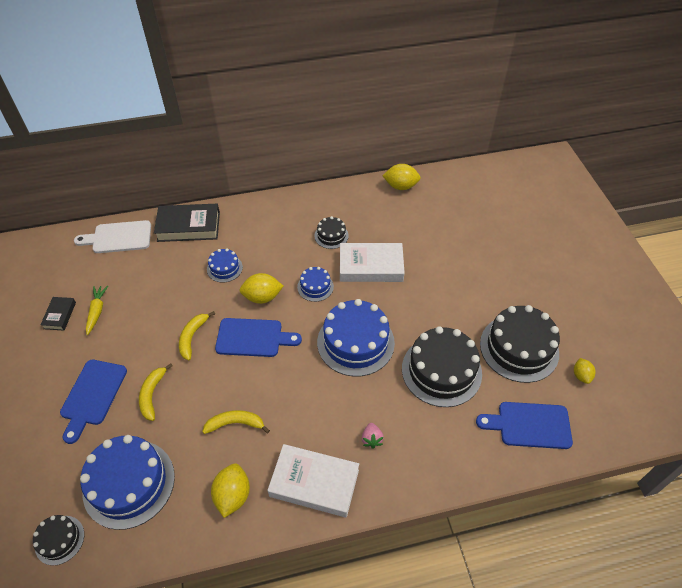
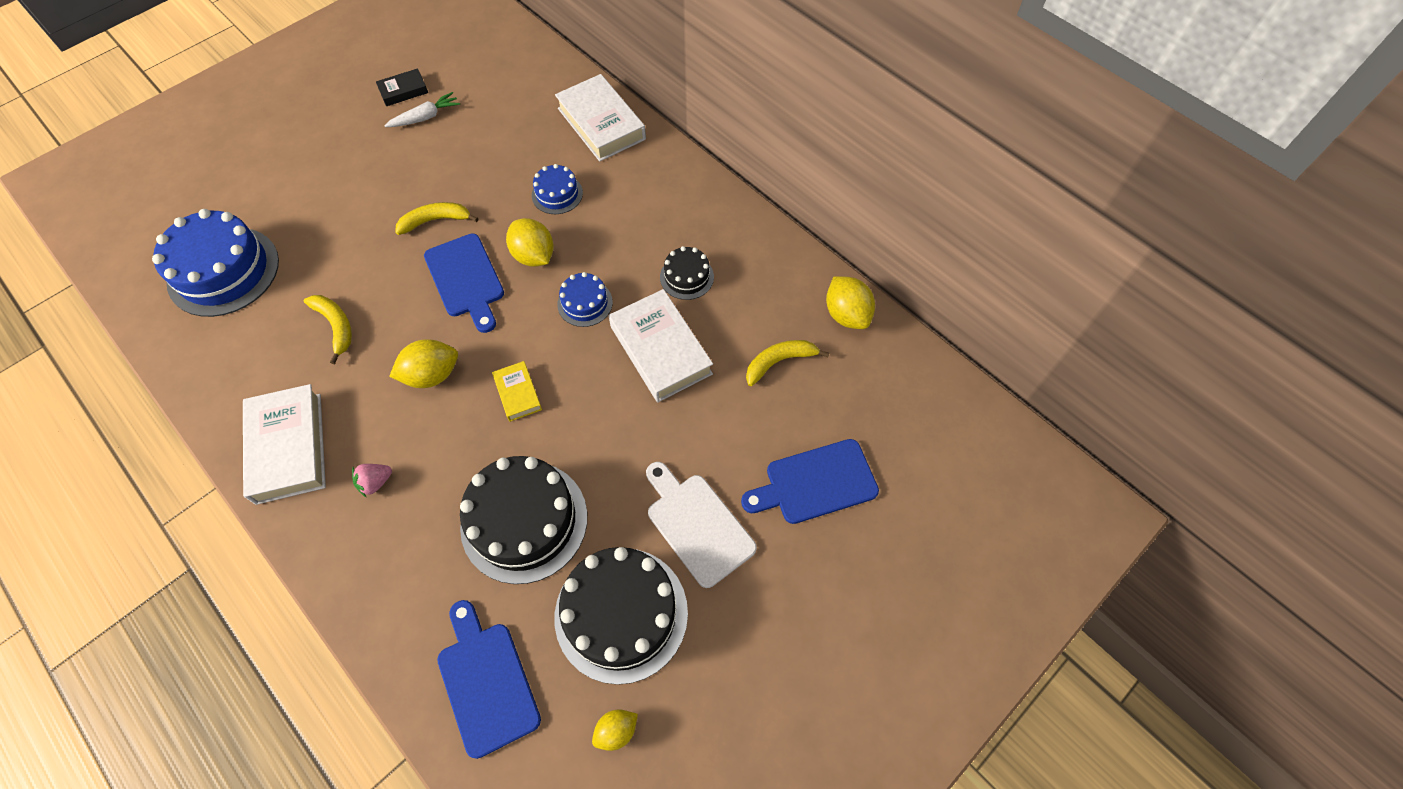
camera: 60 degrees right, 10 degrees up
black cake [33,515,84,566] -> none
blue cutting board [60,360,127,444] -> blue cutting board moved to [741,439,879,524]
white cutting board [74,220,151,253] -> white cutting board moved to [646,462,757,588]
yellow carrot [86,286,108,335] -> white carrot [384,92,460,127]
yellow banana [139,363,173,421] -> yellow banana moved to [746,340,829,386]
black book [154,204,220,242] -> white book [555,74,646,162]
yellow lemon [211,463,250,518] -> yellow lemon moved to [389,339,458,388]
blue cake [317,299,395,377] -> yellow book [492,361,542,422]

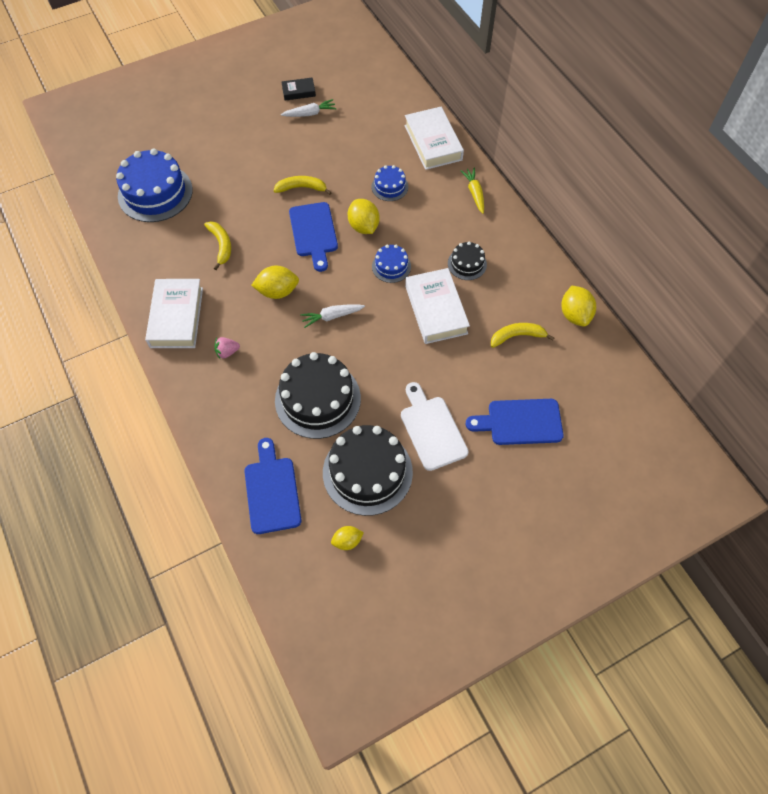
camera: 15 degrees right, 0 degrees up
yellow book [492,361,542,422] -> white carrot [300,304,365,328]
none -> yellow carrot [460,168,484,214]

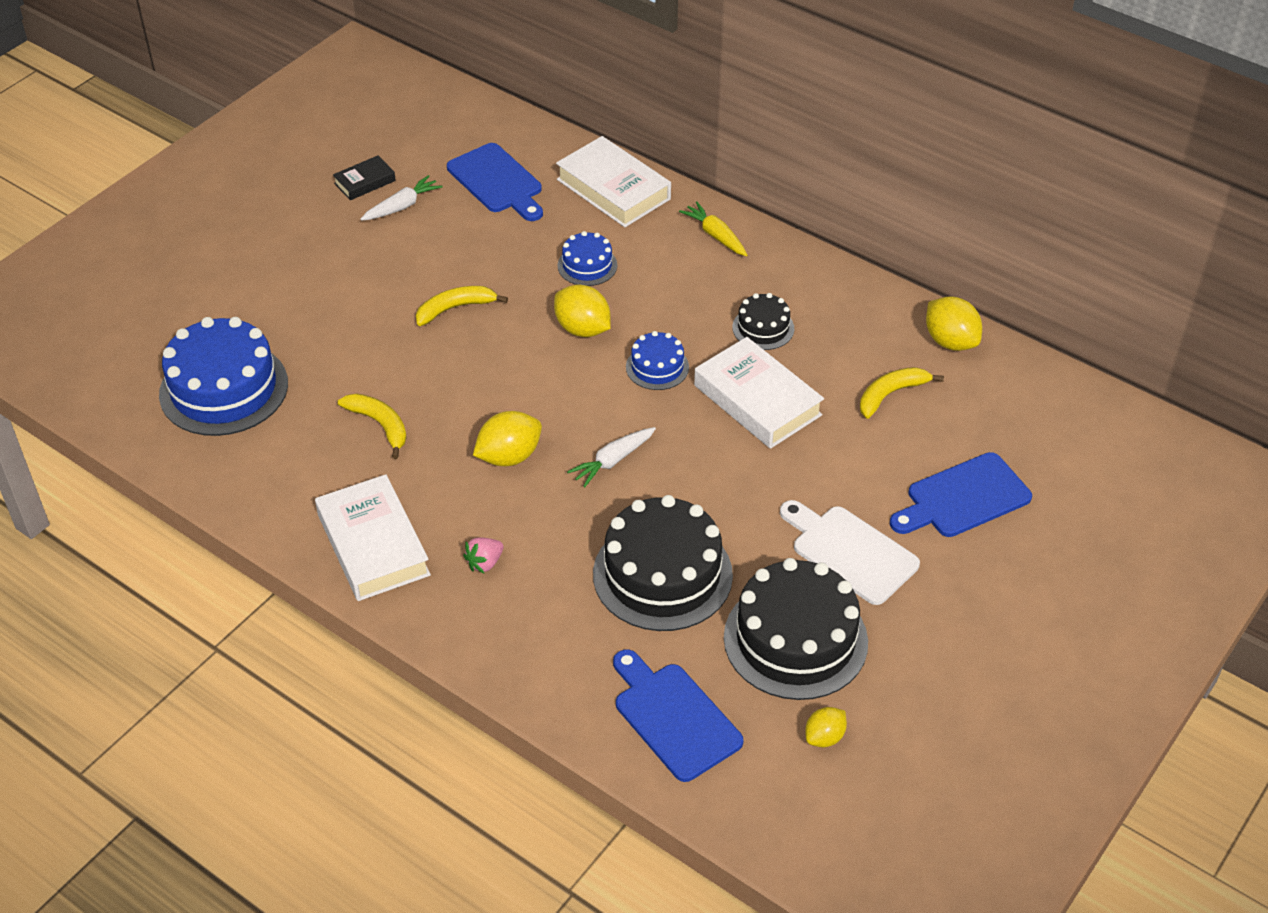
camera: 25 degrees left, 15 degrees down
blue cutting board [289,202,338,272] -> blue cutting board moved to [447,143,543,221]

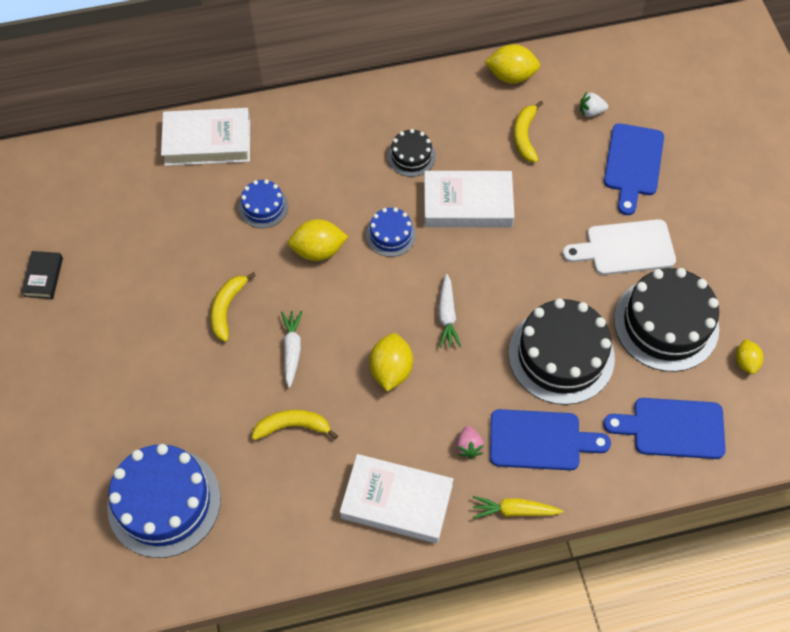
camera: 50 degrees left, 15 degrees up
white carrot [360,175,442,221] -> white carrot moved to [281,311,303,388]
blue cutting board [447,143,543,221] -> blue cutting board moved to [490,409,611,470]
yellow carrot [679,201,747,256] -> yellow carrot moved to [473,496,563,519]
none -> white strawberry [580,92,608,117]

